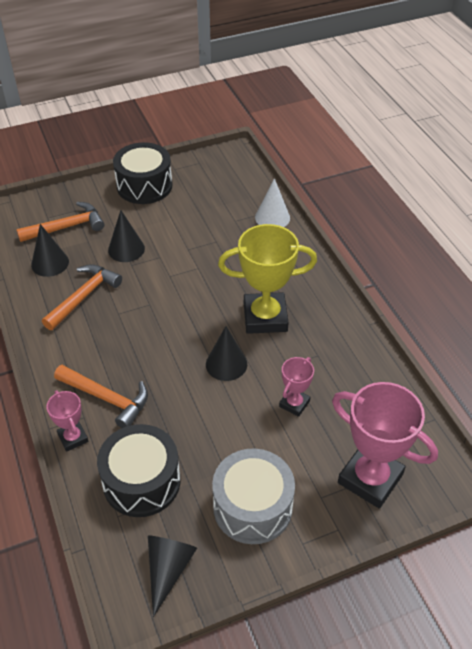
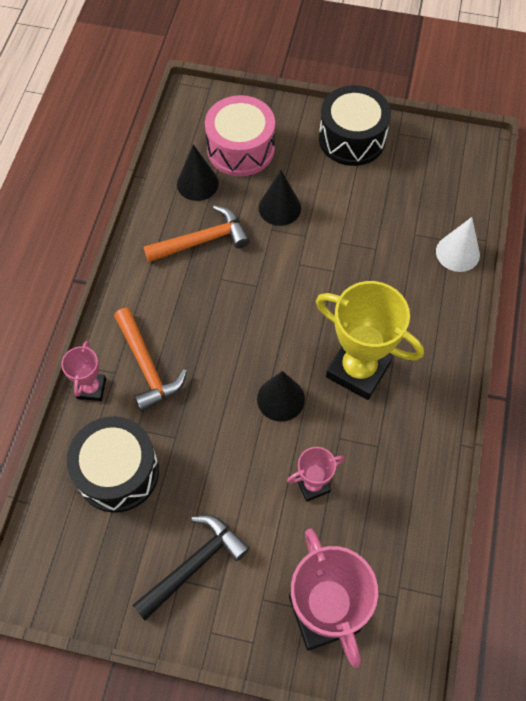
camera: 35 degrees right, 15 degrees up
orange hammer [16,202,105,242] -> pink drum [205,95,275,176]
black cone [148,535,197,617] -> none
grey drum [212,448,295,544] -> black hammer [132,515,250,620]

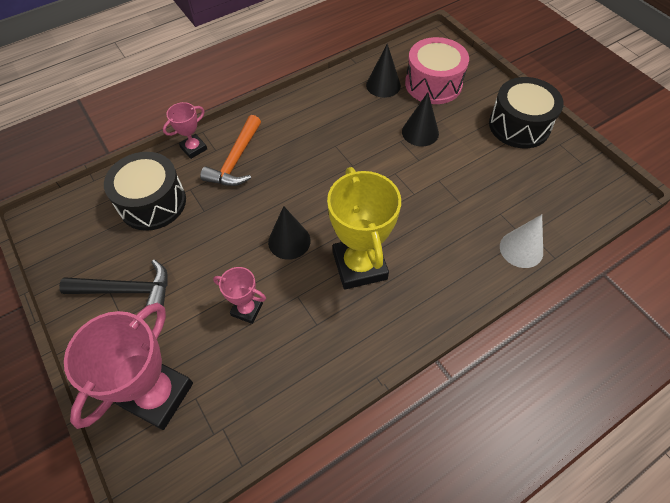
camera: 45 degrees right, 5 degrees down
orange hammer [144,205,250,262] -> none

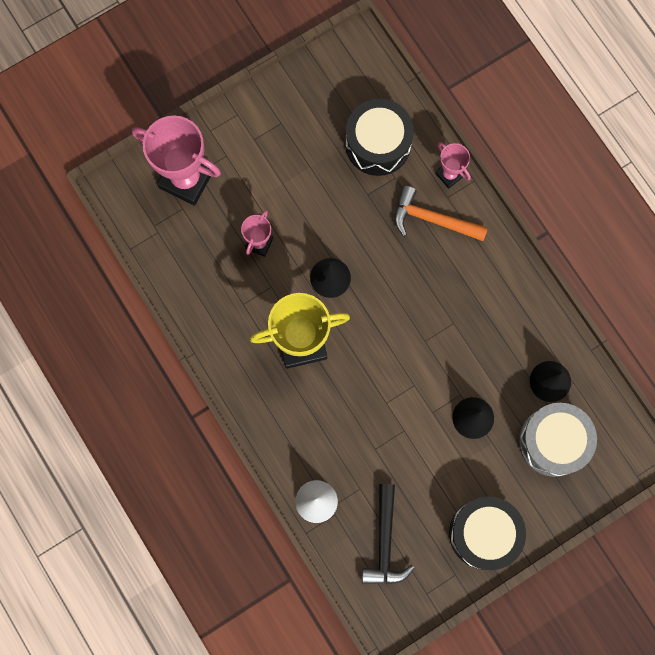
camera: 90 degrees right, 20 degrees up
black hammer [59,260,168,307] -> black hammer moved to [362,484,415,585]
pink drum [405,37,469,104] -> grey drum [519,403,597,477]

